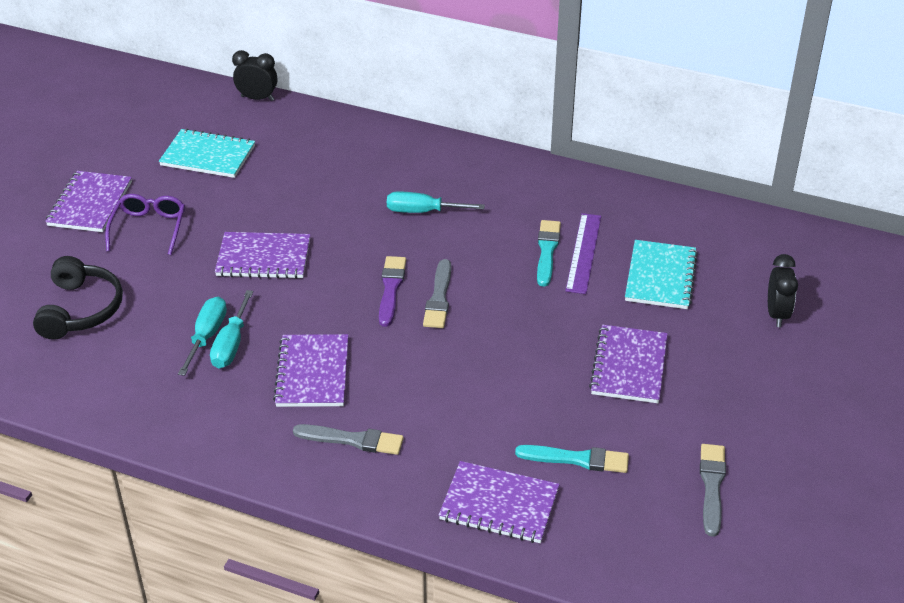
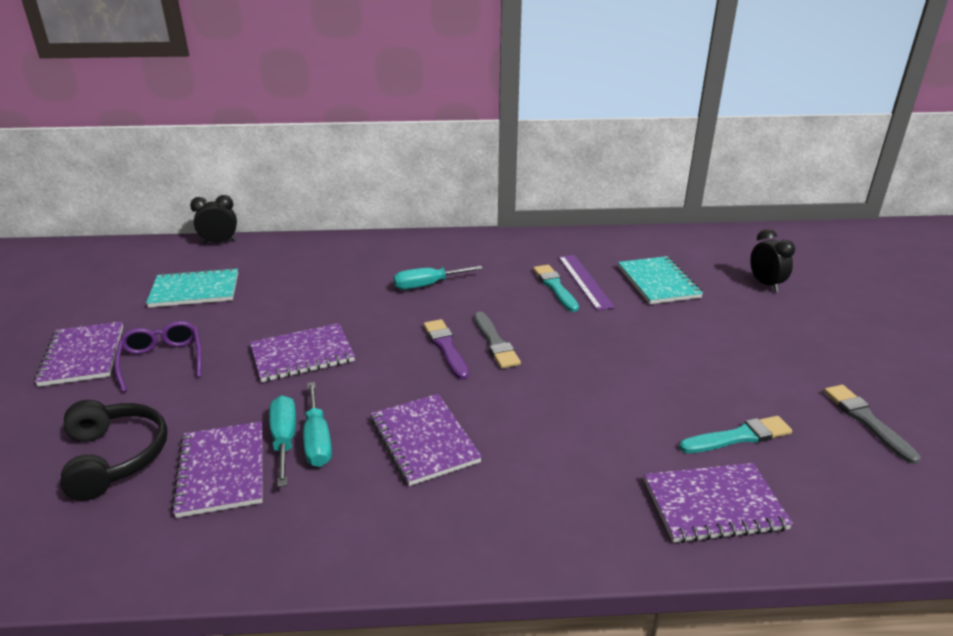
camera: 25 degrees left, 10 degrees down
grey brush [293,424,404,455] -> none
purple notebook [589,325,668,403] -> purple notebook moved to [171,422,262,518]

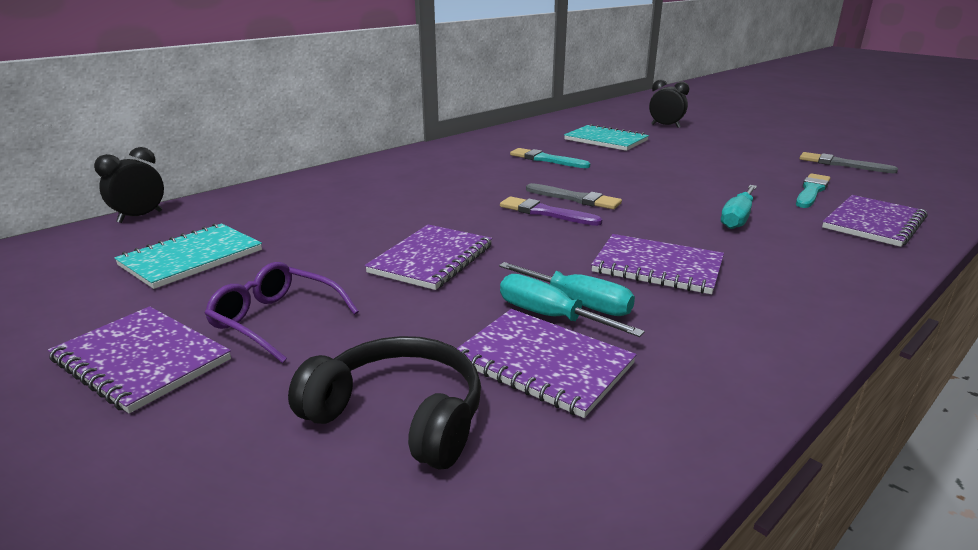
camera: 40 degrees left, 5 degrees down
turquoise screwdriver [393,266,483,290] -> turquoise screwdriver moved to [721,185,757,229]
purple ruler [558,255,615,310] -> none

